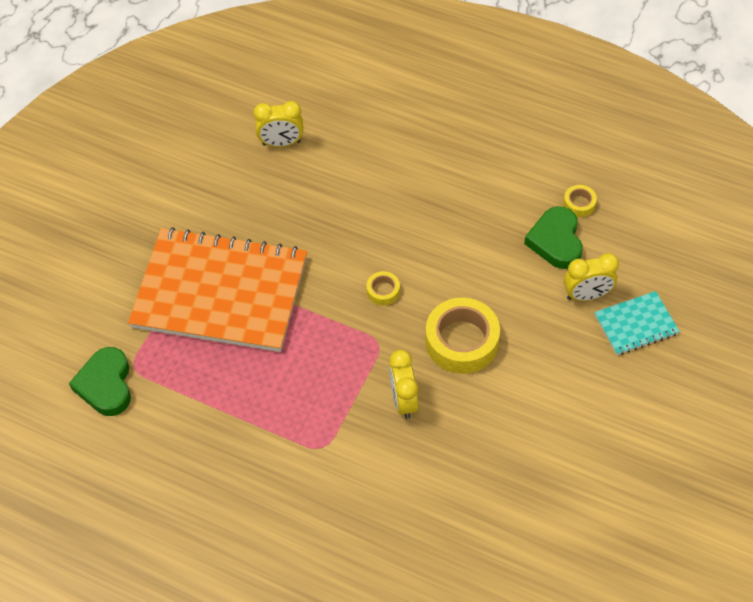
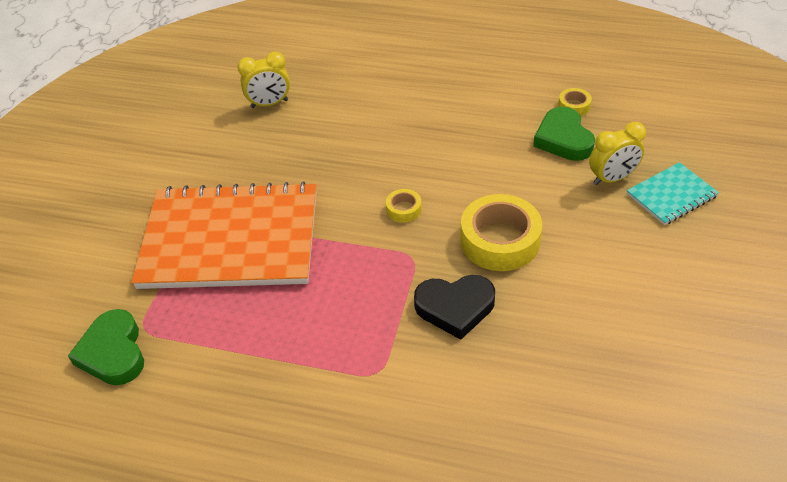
camera: 10 degrees left, 10 degrees down
yellow clock [389,350,418,419] -> black heart [414,275,495,340]

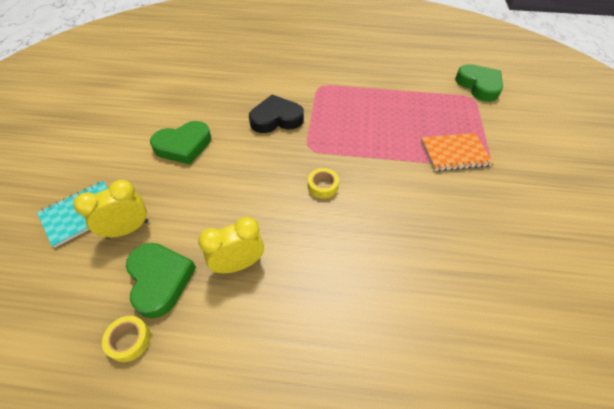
camera: 170 degrees right, 5 degrees up
orange notebook [131,181,316,289] -> orange notebook [421,133,493,171], size x0.44
yellow clock [237,52,290,108] -> yellow clock moved to [198,217,264,273]
yellow tape [461,194,542,271] -> none
none -> green heart [150,121,211,165]

